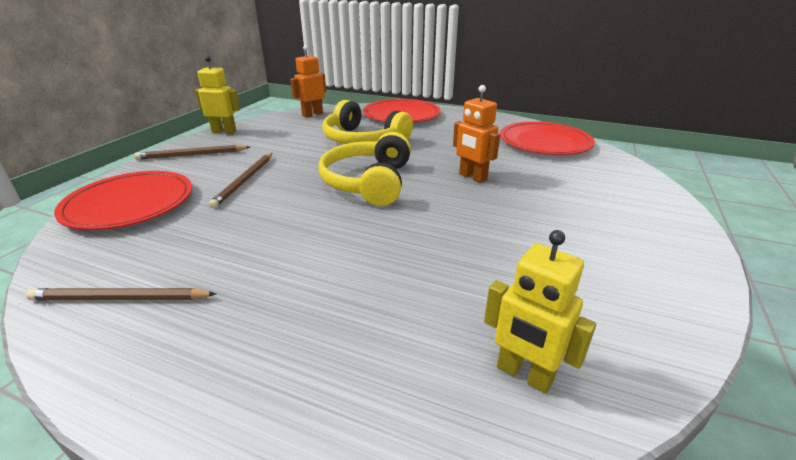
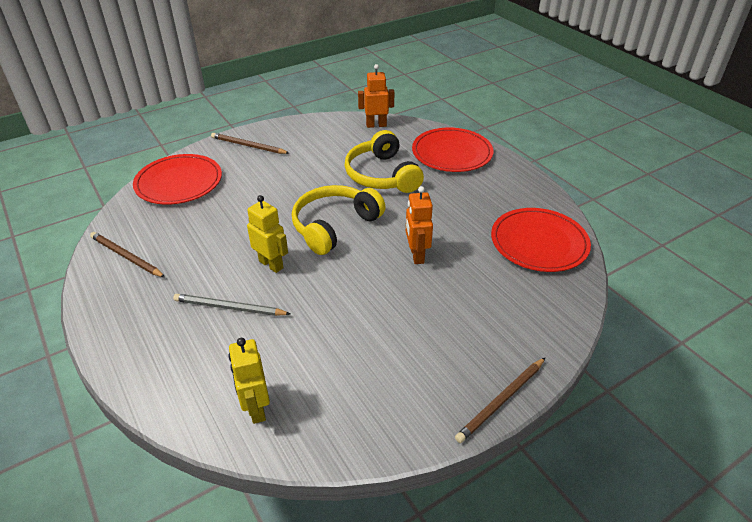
camera: 35 degrees right, 10 degrees up
yellow robot [195,56,240,133] -> yellow robot moved to [247,195,288,273]
brown pencil [208,153,272,208] -> brown pencil moved to [455,358,545,443]
none -> grey pencil [173,294,290,316]

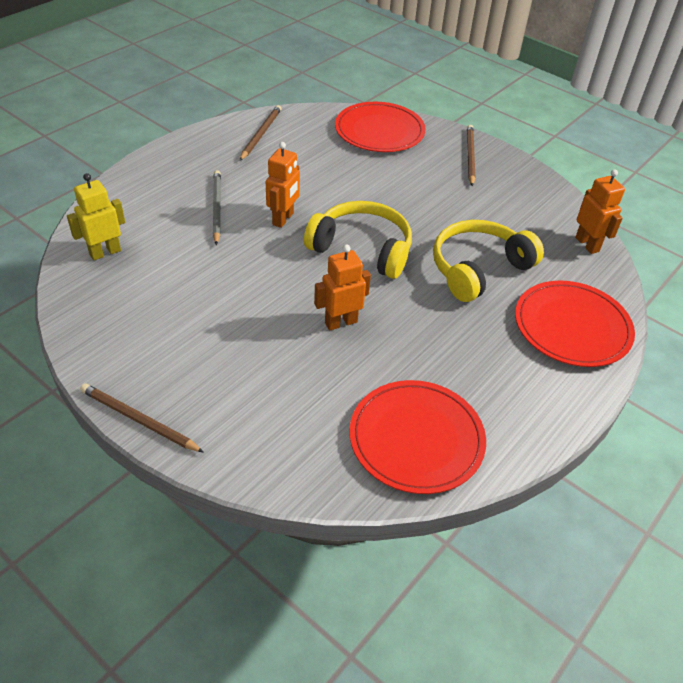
camera: 70 degrees right, 5 degrees up
yellow robot [247,195,288,273] -> orange robot [266,142,300,228]

